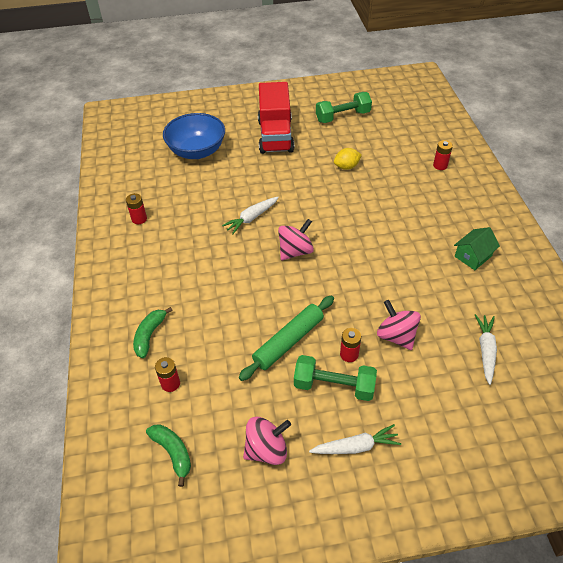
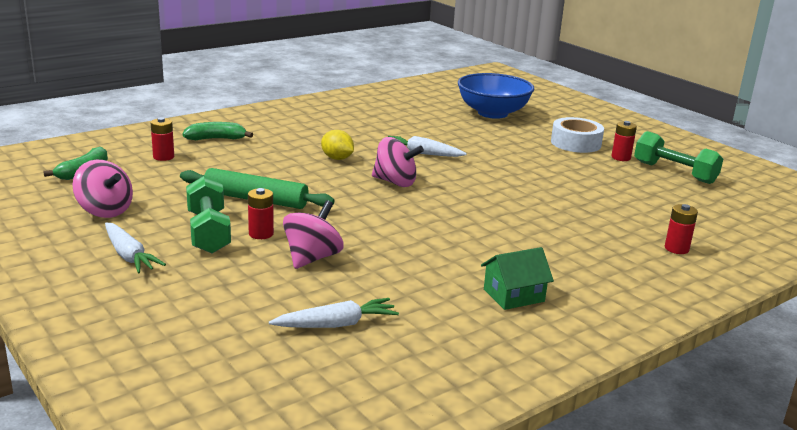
camera: 60 degrees right, 25 degrees down
red battery [126,193,147,224] -> red battery moved to [611,121,637,161]
red truck [258,82,294,154] -> white tape [551,117,604,153]
yellow lemon [334,148,362,170] -> yellow lemon moved to [321,130,354,160]
green house [454,227,500,270] -> green house turned 45 degrees counterclockwise [481,247,554,310]

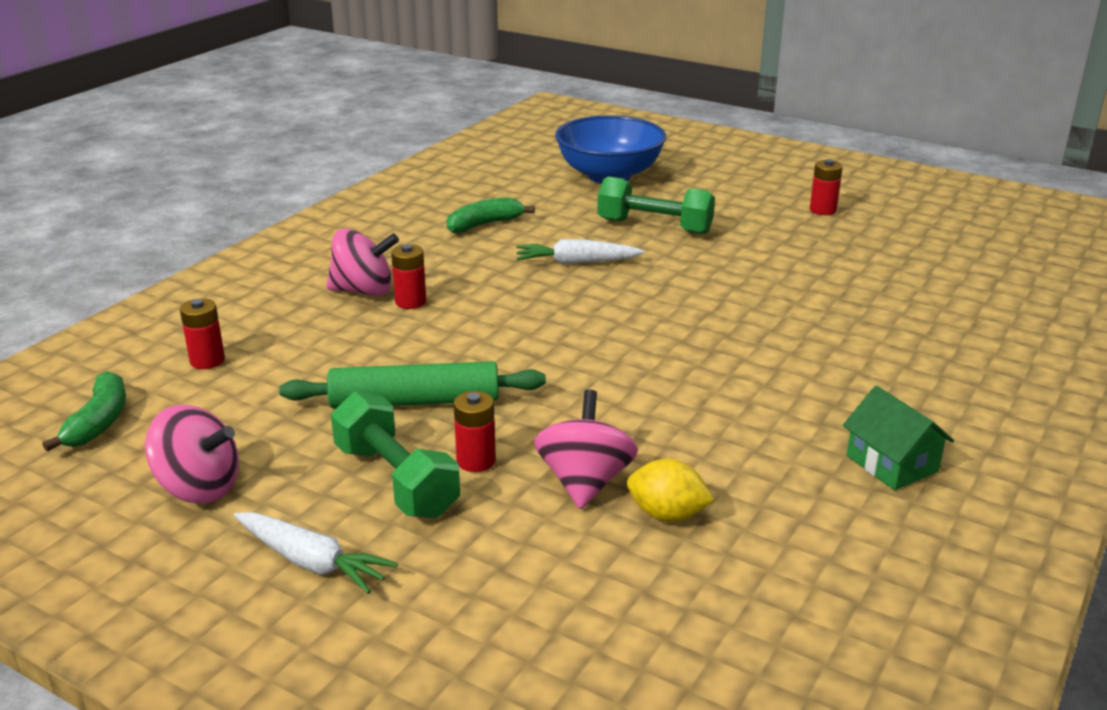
camera: 20 degrees left, 5 degrees up
green banana [183,122,253,140] -> green banana moved to [447,197,535,233]
white carrot [269,298,399,328] -> none
yellow lemon [321,130,354,160] -> yellow lemon moved to [627,459,714,522]
pink spinning top [372,137,424,187] -> pink spinning top moved to [326,228,399,296]
green house [481,247,554,310] -> green house turned 75 degrees counterclockwise [843,386,954,490]
white tape [551,117,604,153] -> none
green dumbbell [634,131,723,184] -> green dumbbell moved to [597,177,715,234]
red battery [665,204,698,254] -> red battery moved to [391,244,426,309]

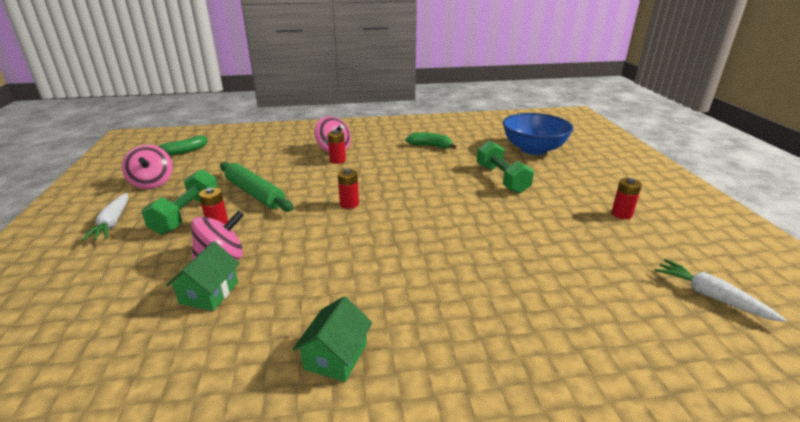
camera: 50 degrees right, 0 degrees up
red battery [180,298,225,369] -> red battery moved to [338,169,359,209]
white carrot [516,239,645,265] -> white carrot moved to [655,259,786,322]
yellow lemon [627,459,714,522] -> green house [166,241,240,311]

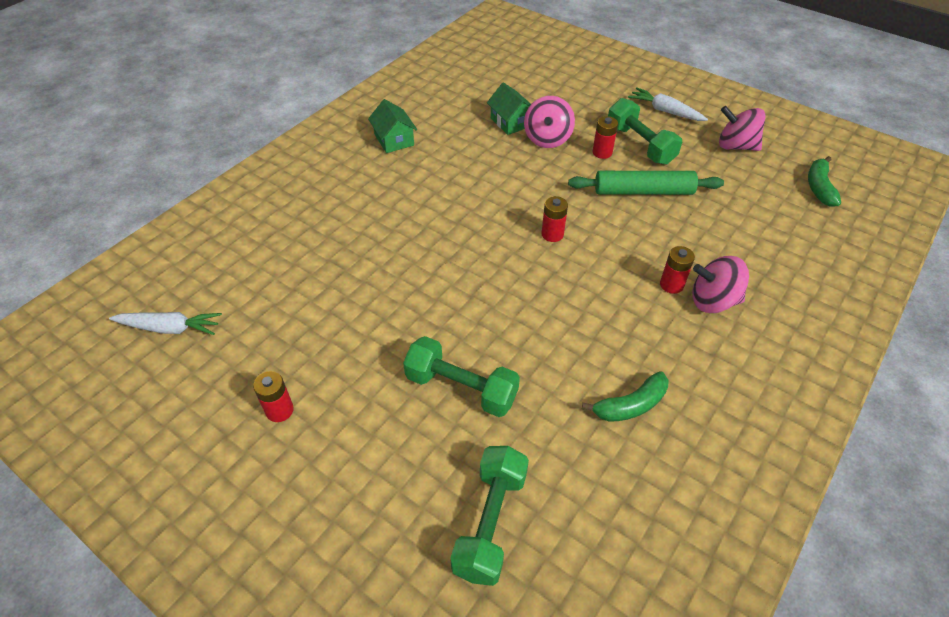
camera: 135 degrees right, 20 degrees up
blue bowl [503,113,574,155] -> green dumbbell [450,446,529,586]

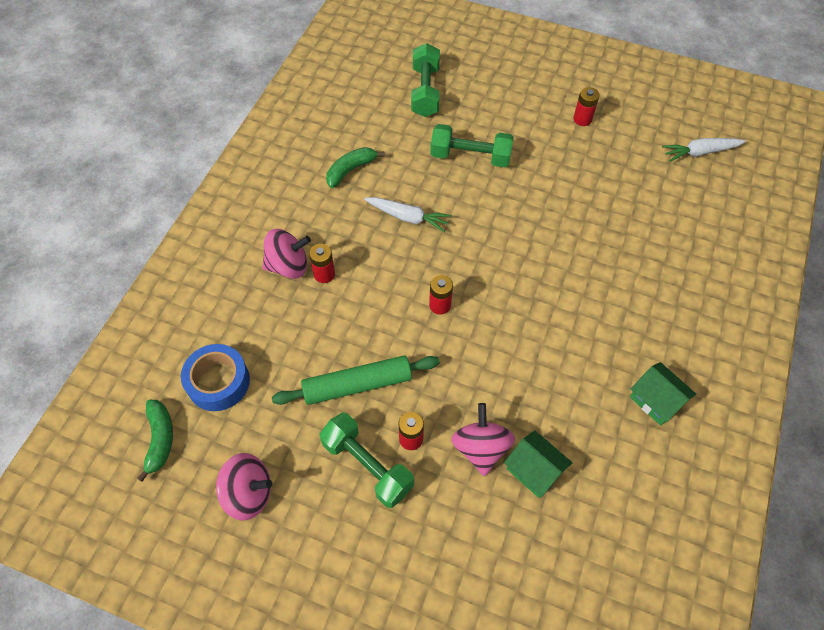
camera: 165 degrees right, 10 degrees up
white carrot [628,87,708,121] -> white carrot moved to [364,197,451,232]
none -> blue tape [181,344,250,411]

